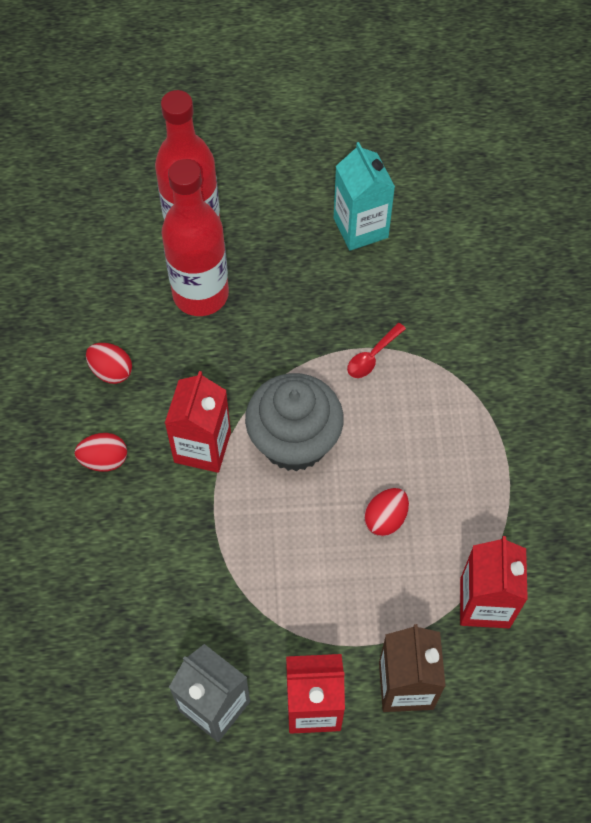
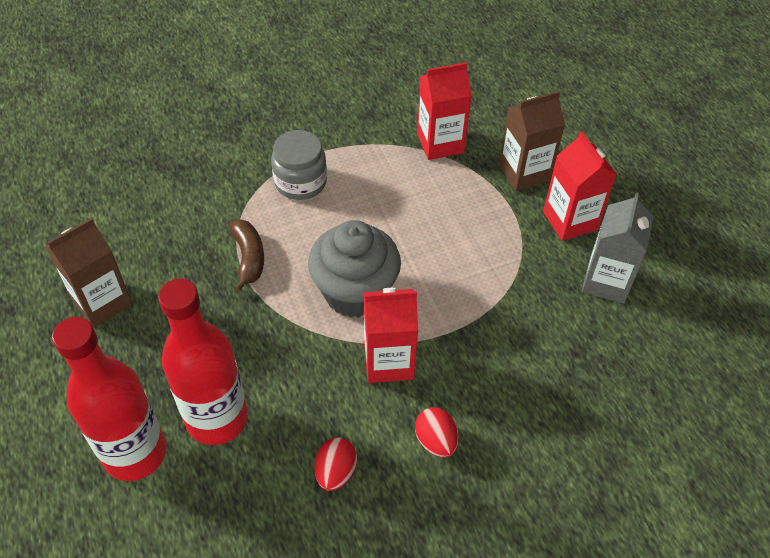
camera: 110 degrees left, 10 degrees down
turquoise carton [334,142,395,251] -> brown carton [45,218,132,328]
red spoon [347,323,406,378] -> brown banana [229,219,264,292]
red egg [364,488,409,536] -> none
none -> grey jar [271,130,327,200]

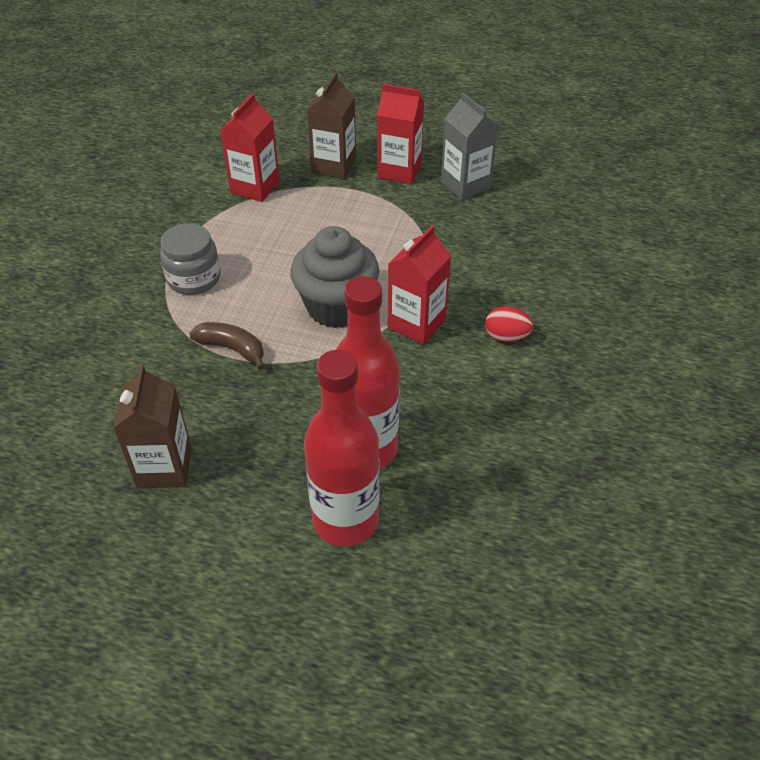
camera: 50 degrees left, 5 degrees down
red egg [314,438,357,491] -> none

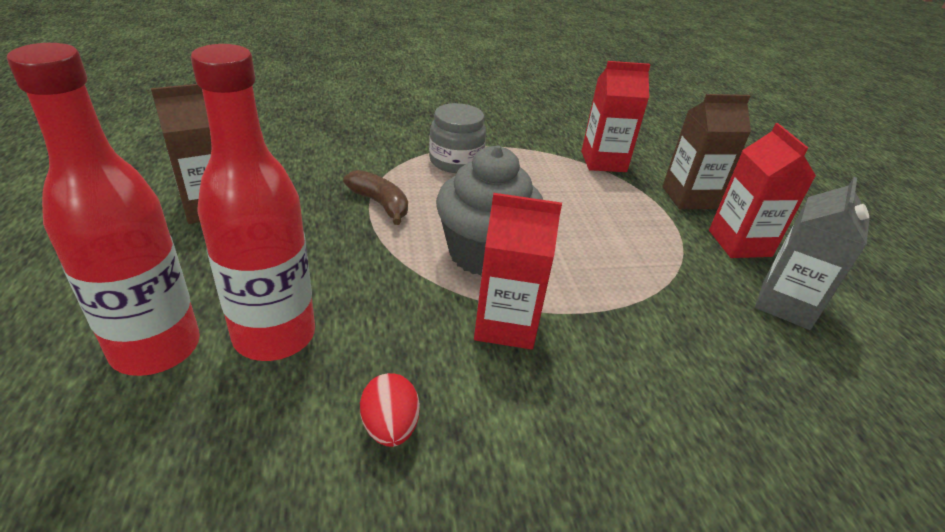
camera: 60 degrees right, 10 degrees down
brown banana [189,322,264,370] -> brown banana turned 45 degrees counterclockwise [343,170,408,225]
red egg [485,306,533,342] -> red egg moved to [360,373,420,447]

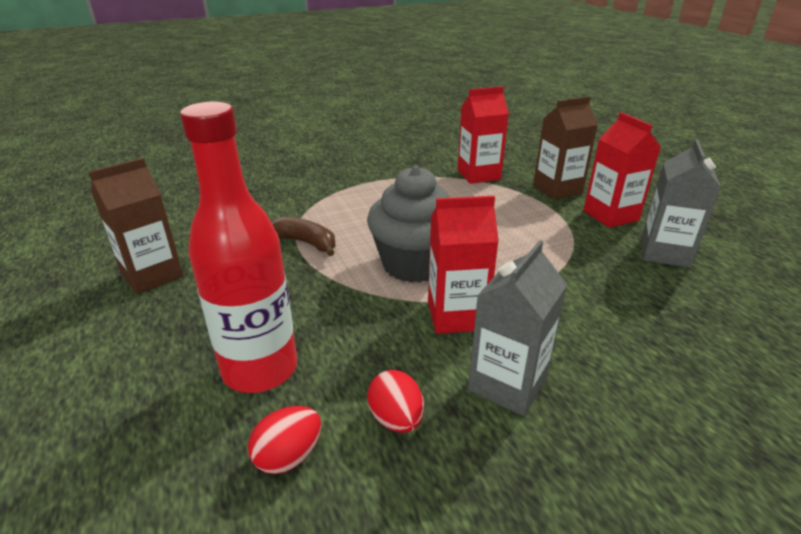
camera: 10 degrees left, 5 degrees down
red bottle [7,43,200,376] -> none
grey jar [429,103,486,173] -> none
none -> red egg [248,406,321,474]
none -> grey carton [468,240,568,416]

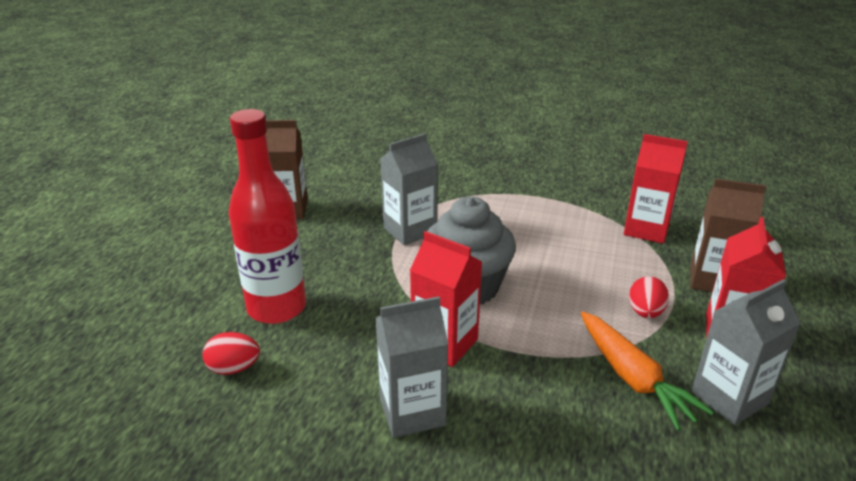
camera: 40 degrees right, 0 degrees up
brown banana [272,217,335,256] -> grey carton [381,133,438,245]
red egg [367,370,424,433] -> red egg moved to [629,276,669,318]
none -> orange carrot [581,311,714,431]

